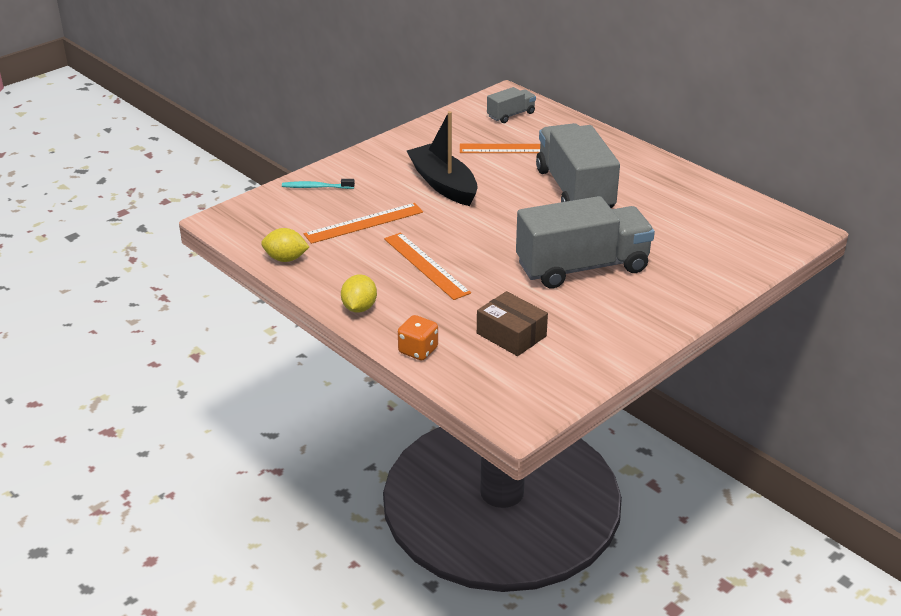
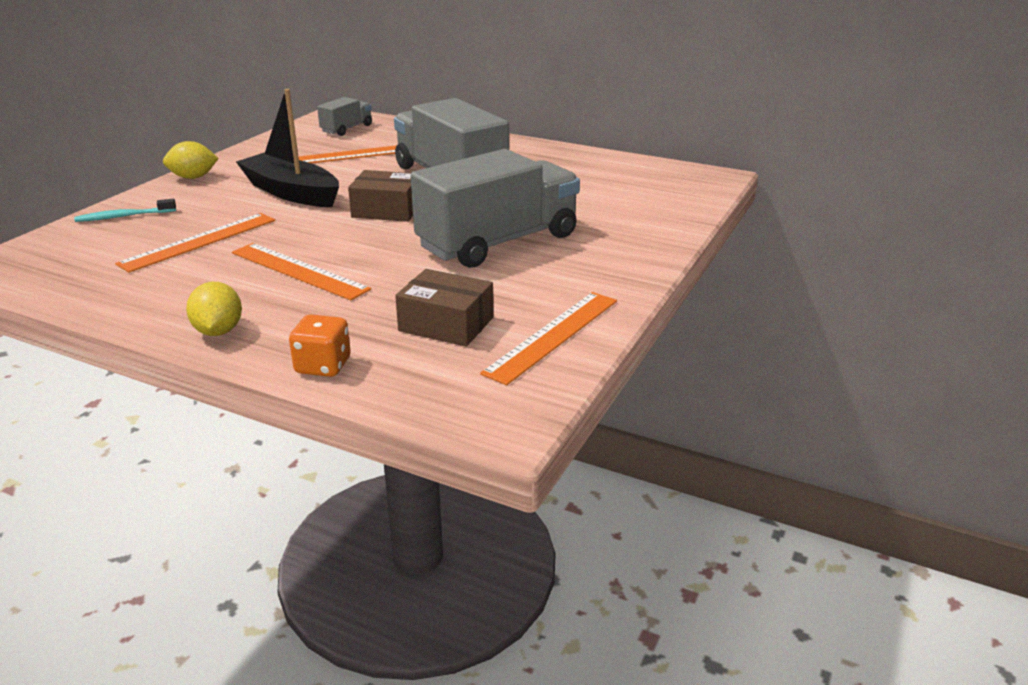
camera: 20 degrees left, 5 degrees down
yellow lemon [261,228,309,262] -> yellow lemon moved to [163,141,219,179]
none -> brown box [348,170,413,222]
none -> orange ruler [480,292,617,385]

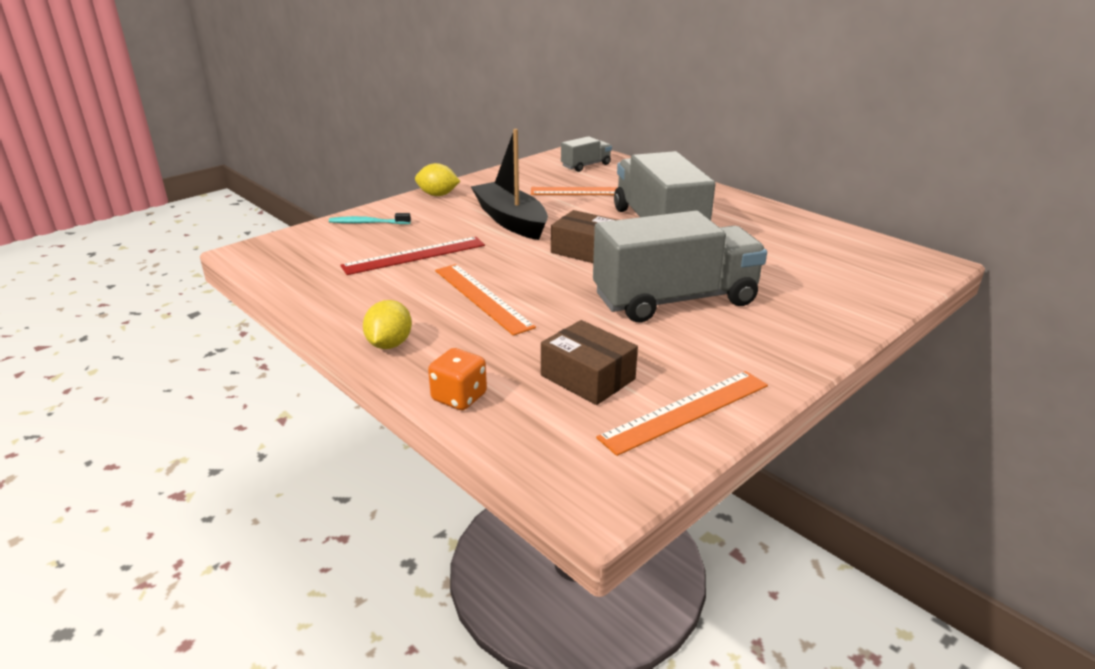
camera: 20 degrees right, 0 degrees up
orange ruler [115,213,275,273] -> red ruler [340,237,485,275]

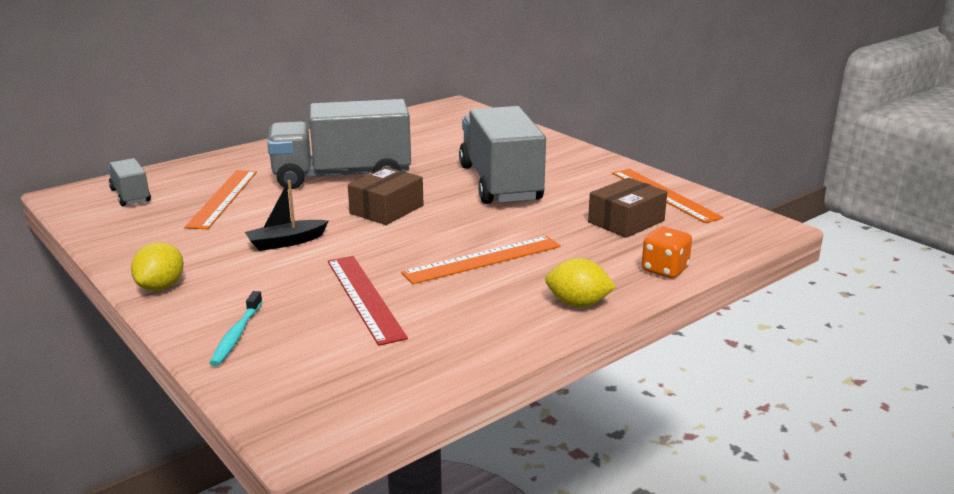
camera: 85 degrees left, 5 degrees down
black boat [471,129,548,240] -> black boat [245,180,329,251], size x0.55

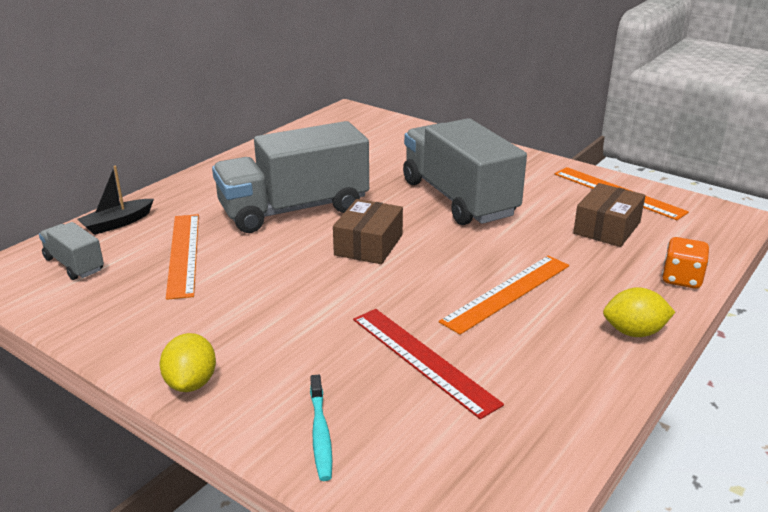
camera: 15 degrees left, 5 degrees up
black boat [245,180,329,251] -> black boat moved to [78,166,154,235]

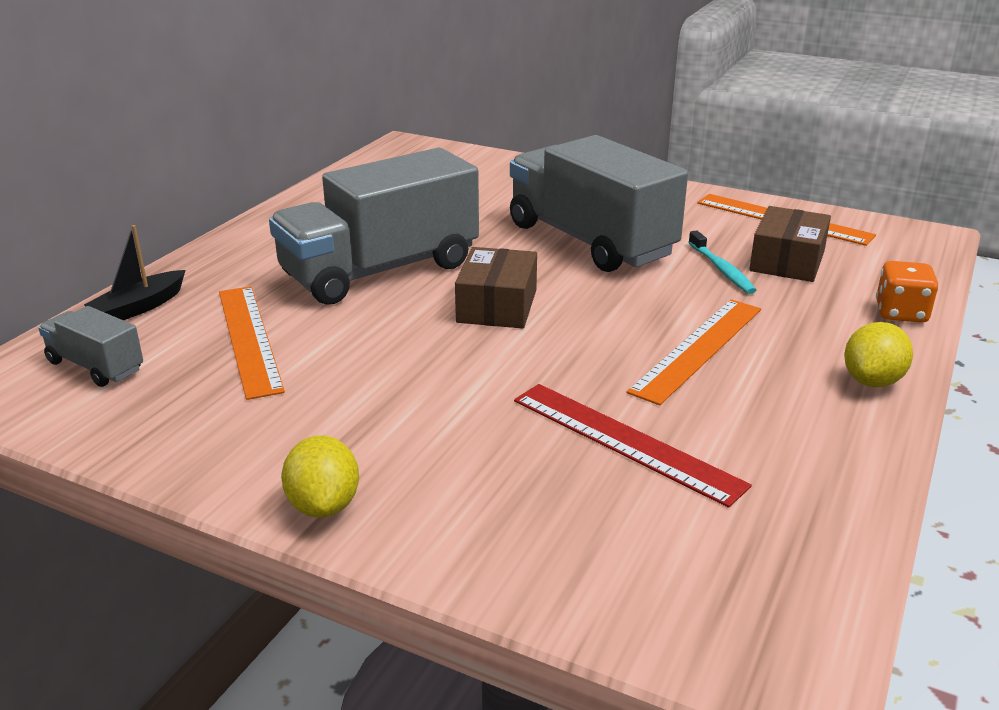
camera: 10 degrees left, 0 degrees up
turquoise toothbrush [310,375,332,481] -> turquoise toothbrush moved to [689,230,756,294]
yellow lemon [603,287,675,337] -> yellow lemon turned 45 degrees counterclockwise [844,322,913,387]

